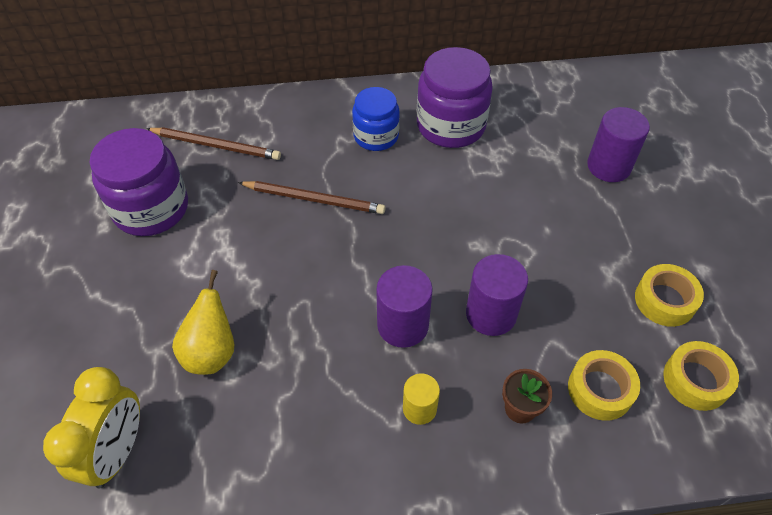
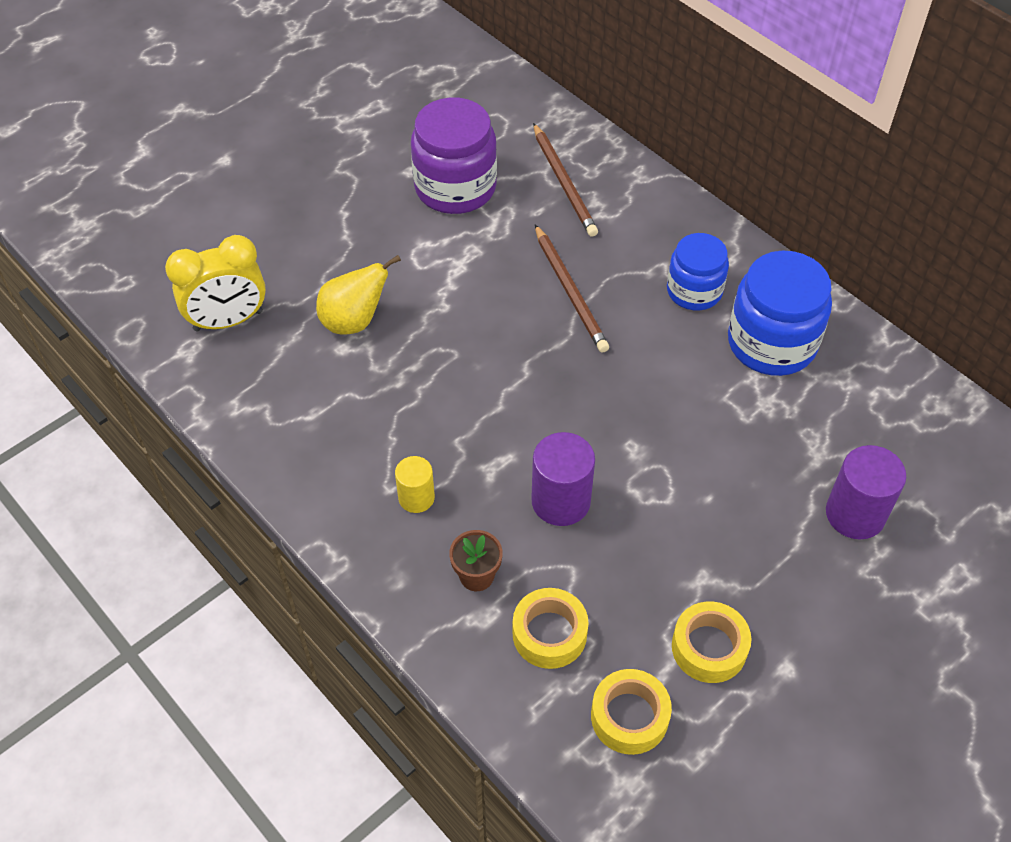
camera: 55 degrees right, 0 degrees up
purple cylinder [376,265,433,348] -> none
purple jar [417,47,493,148] -> blue jar [728,250,832,376]

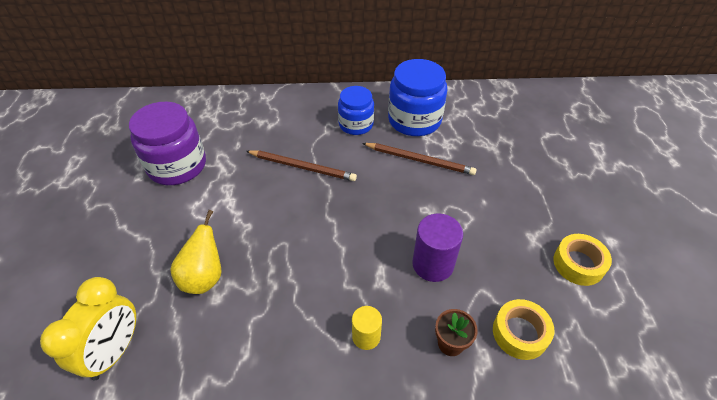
camera: 50 degrees left, 5 degrees down
brown pencil [533,123,598,237] -> brown pencil moved to [362,143,477,175]
yellow tape [591,669,672,755] -> none
purple cylinder [826,445,906,539] -> none

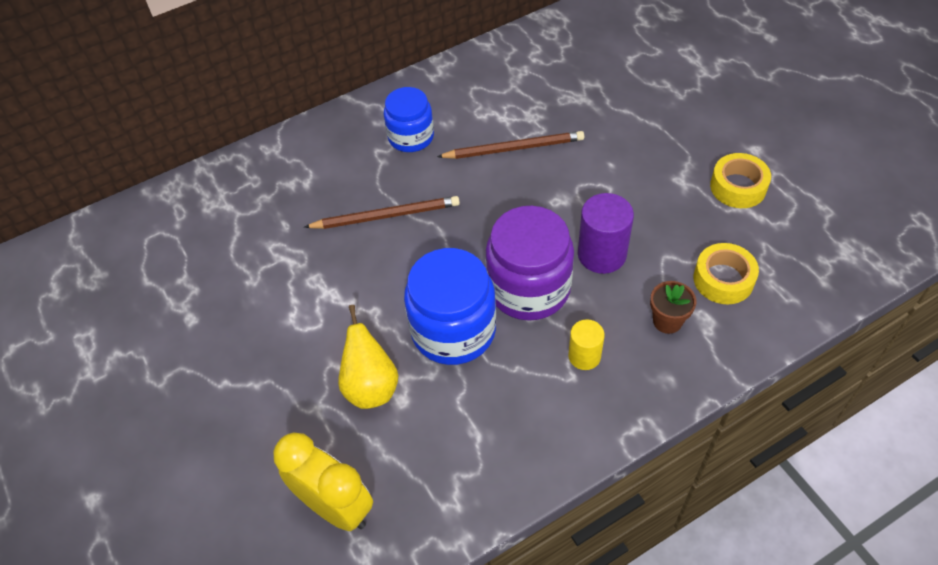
camera: 25 degrees left, 5 degrees up
yellow clock [40,277,136,380] -> yellow clock turned 45 degrees counterclockwise [273,433,373,531]
purple jar [129,102,206,185] -> purple jar moved to [486,206,574,321]
blue jar [388,59,447,136] -> blue jar moved to [404,248,496,365]

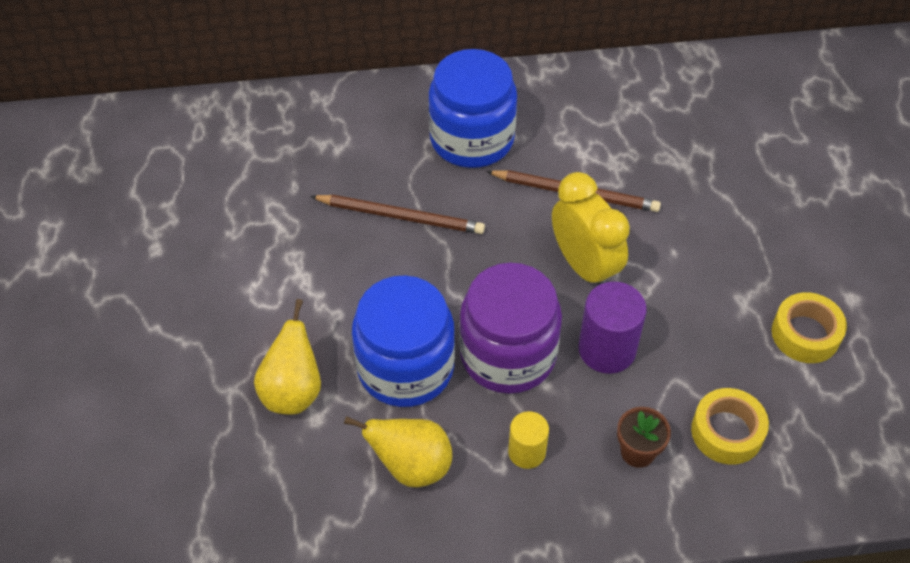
camera: 20 degrees right, 0 degrees up
yellow clock [273,433,373,531] -> yellow clock moved to [552,172,630,285]
blue jar [384,87,434,152] -> blue jar [428,49,517,168], size x1.55
none -> yellow pear [344,416,452,487]

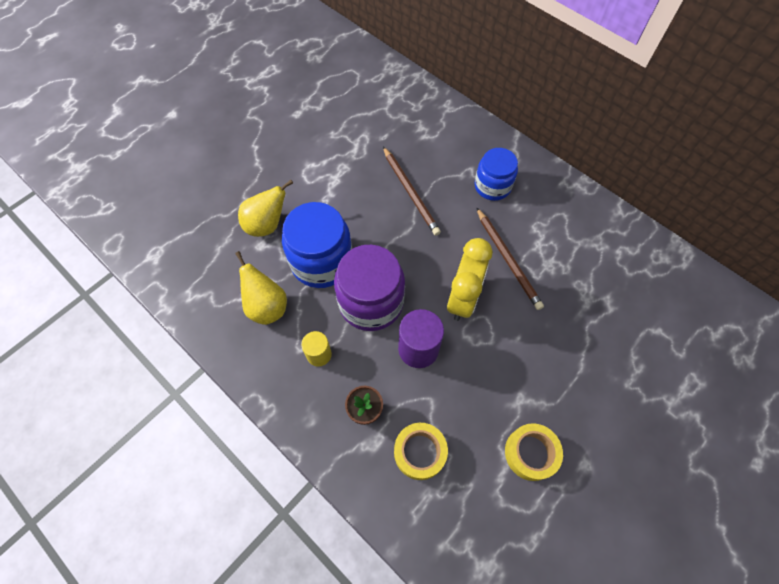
camera: 50 degrees right, 10 degrees up
blue jar [428,49,517,168] -> blue jar [474,148,518,201], size x0.64

